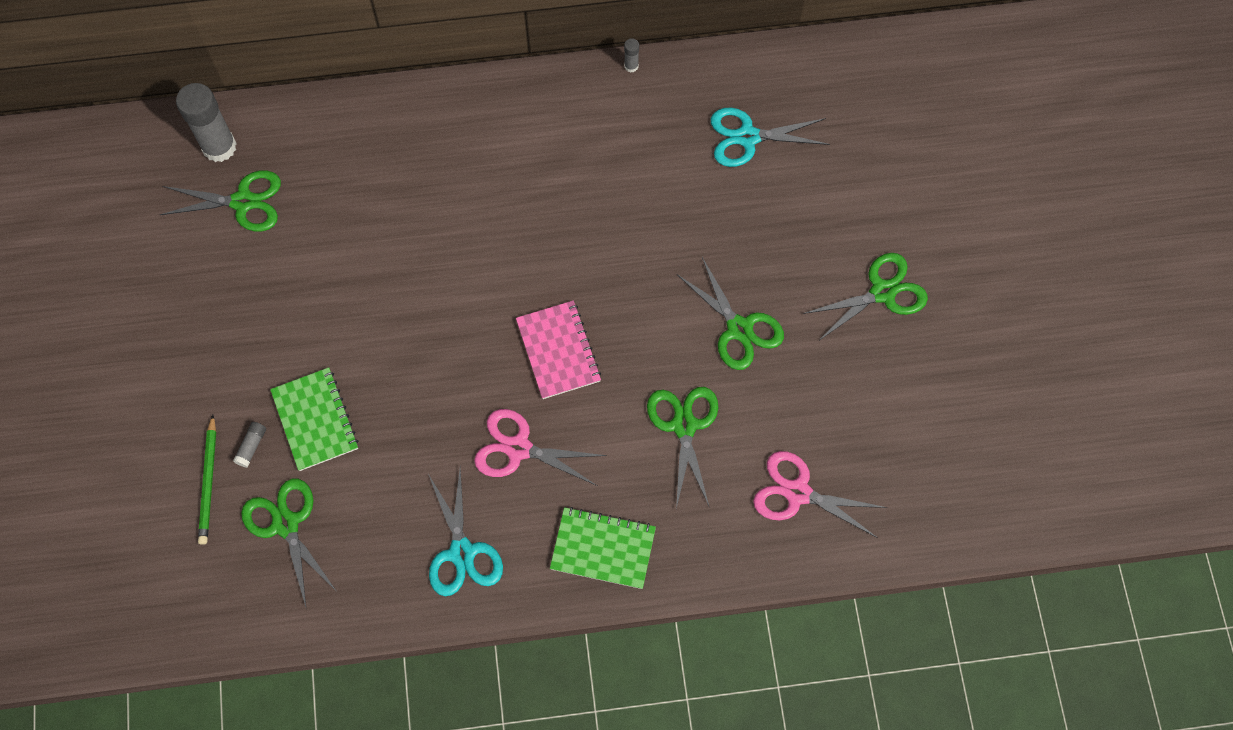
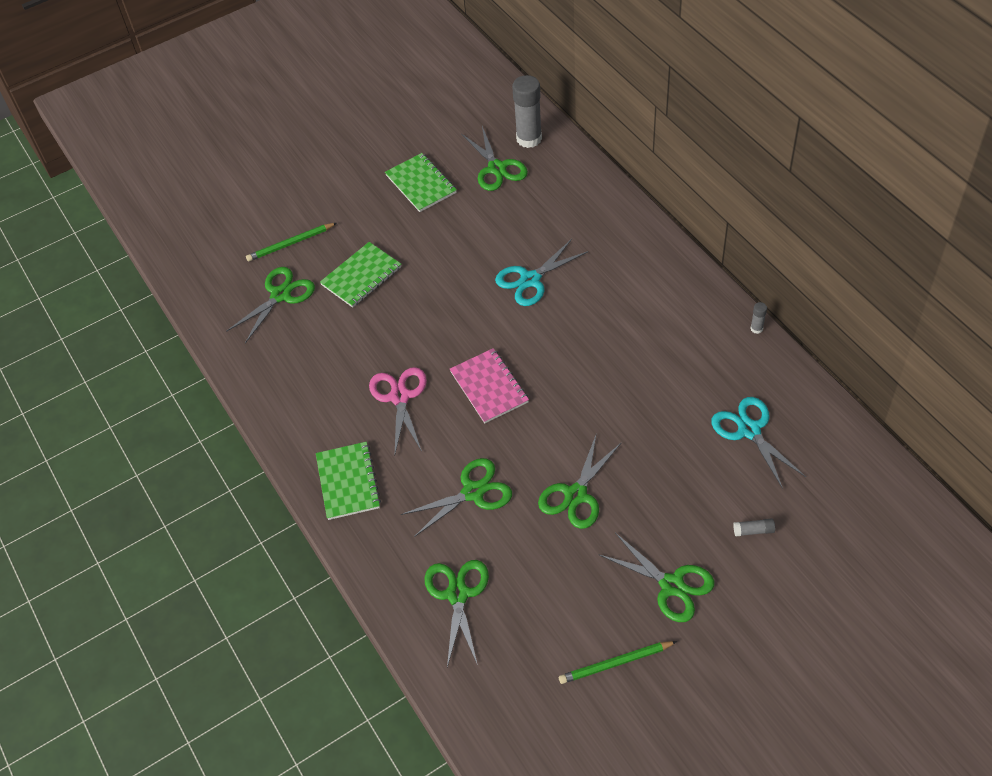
camera: 70 degrees right, 15 degrees down
grey glue stick [233,422,266,468] -> grey glue stick moved to [733,518,775,537]
turquoise scissors [428,468,503,596] -> turquoise scissors moved to [495,239,588,306]
pink notebook [516,300,601,399] -> pink notebook turned 75 degrees counterclockwise [450,348,529,423]
pink scissors [753,451,887,538] -> green scissors [424,560,489,667]
none -> green notebook [385,153,457,212]
none -> green pencil [559,641,677,684]

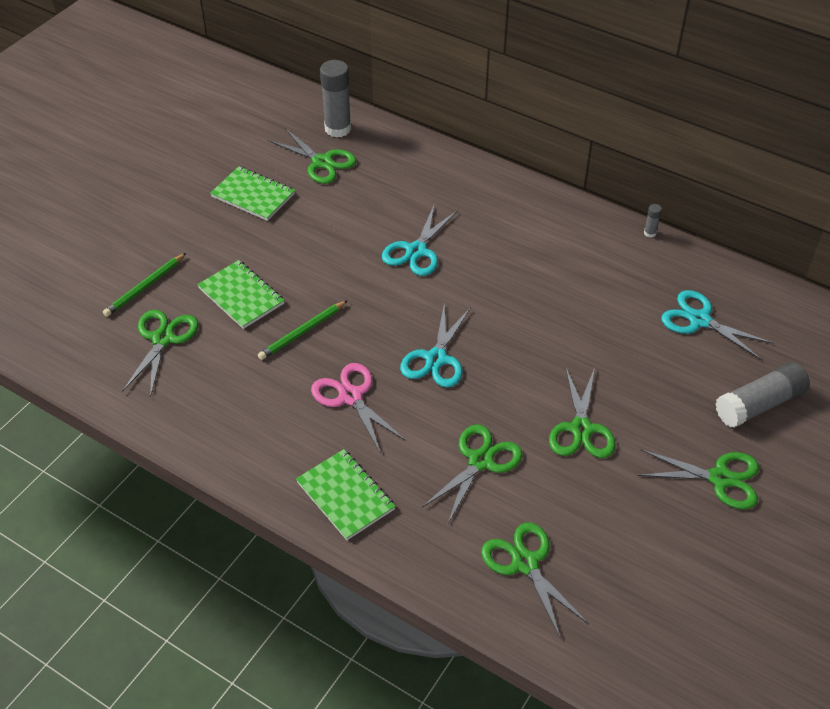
camera: 30 degrees left, 5 degrees down
green notebook [320,242,401,308] -> green notebook turned 60 degrees counterclockwise [197,260,285,329]
pink notebook [450,348,529,423] -> turquoise scissors [400,302,471,388]
green pencil [559,641,677,684] -> green pencil moved to [258,300,348,360]
grey glue stick [733,518,775,537] -> grey glue stick [716,362,810,428], size x2.34

